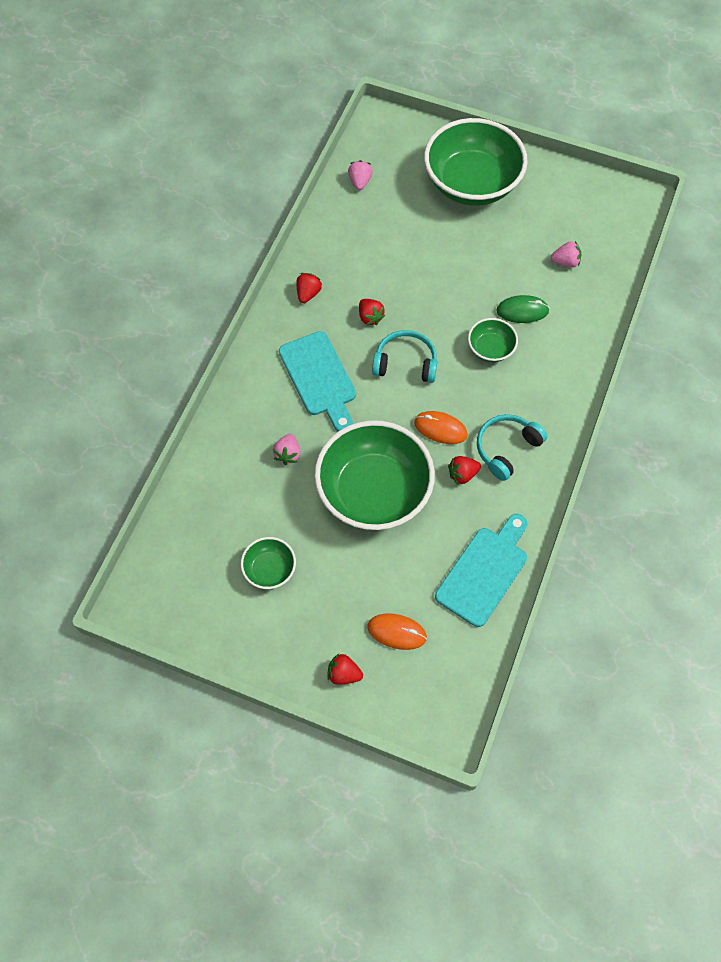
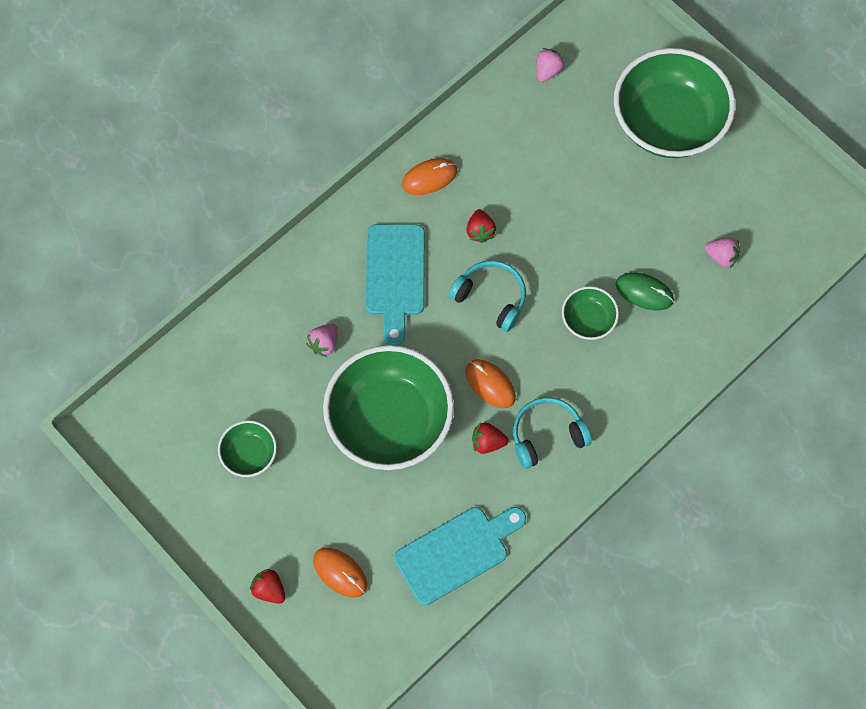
camera: 25 degrees right, 5 degrees up
red strawberry [296,273,322,303] -> orange mouse [402,158,458,195]

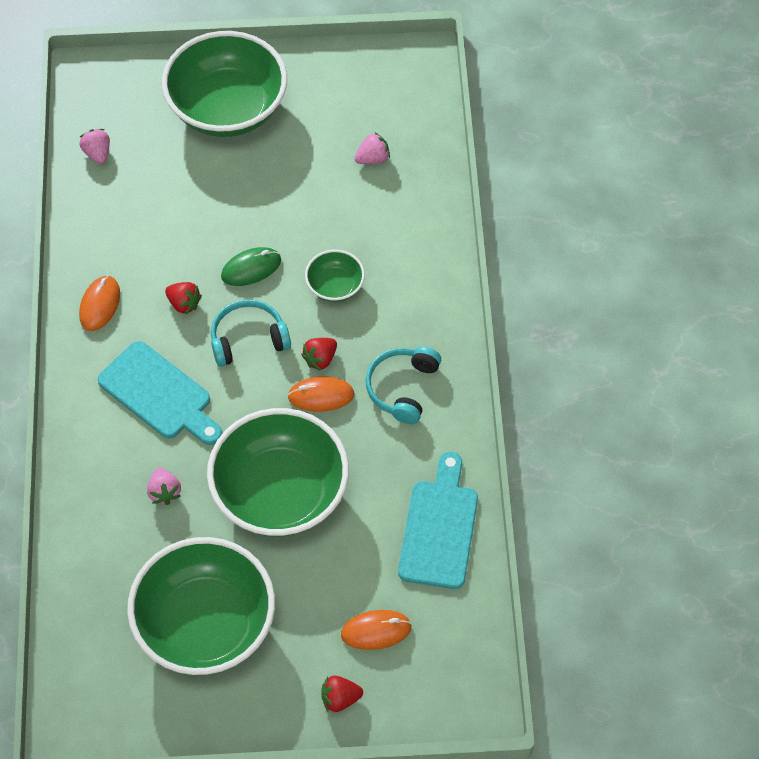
camera: 50 degrees left, 10 degrees down
green bowl [218,420,277,477] -> green bowl [127,537,275,675], size x2.20
red strawberry [472,422,509,454] -> red strawberry moved to [301,338,337,371]
green mouse [616,272,674,310] -> green mouse moved to [221,247,281,286]

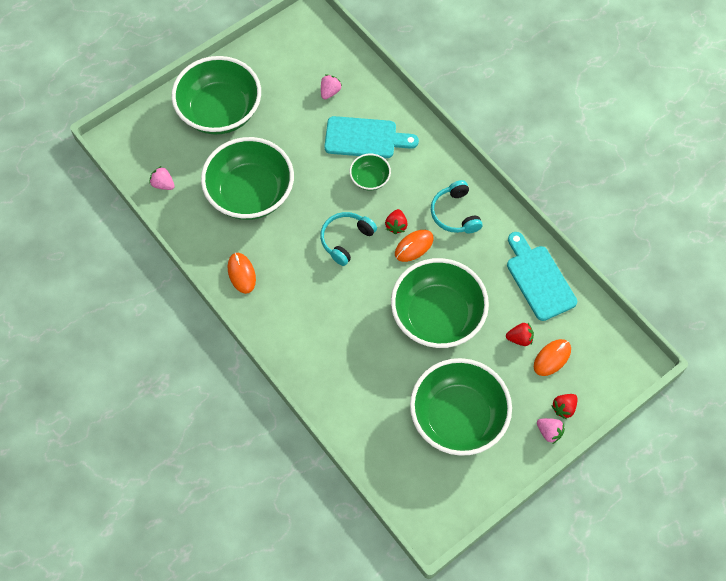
camera: 35 degrees left, 5 degrees up
turquoise cutting board [97,341,222,445] -> turquoise cutting board moved to [324,116,419,158]
pink strawberry [147,468,181,505] -> pink strawberry moved to [537,418,565,444]
red strawberry [165,282,202,315] -> red strawberry moved to [506,323,534,346]
green mouse [221,247,281,286] -> none
none -> green bowl [201,137,294,220]

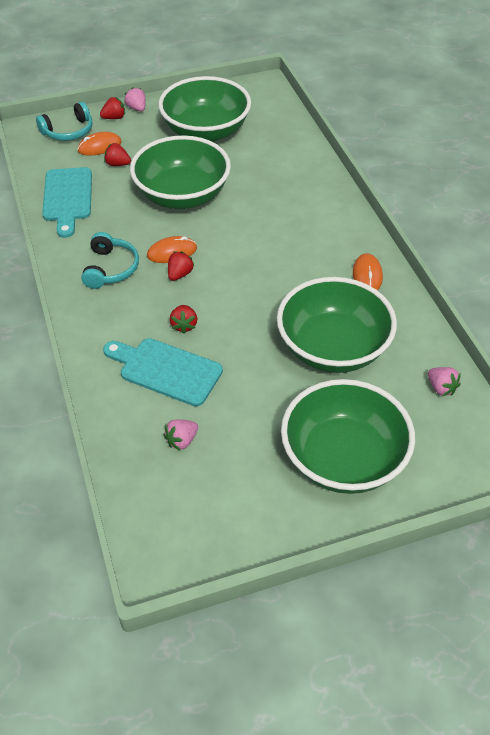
camera: 160 degrees left, 15 degrees down
turquoise headphones [320,212,377,266] -> turquoise headphones moved to [36,102,92,141]
green bowl [349,154,391,191] -> red strawberry [170,305,197,334]

